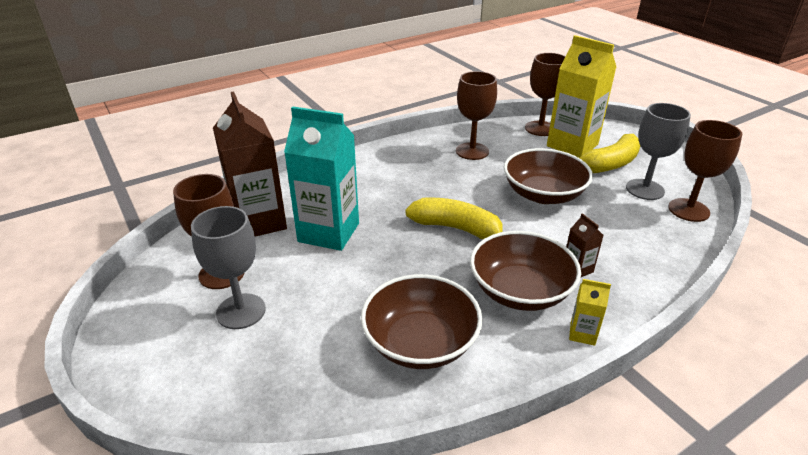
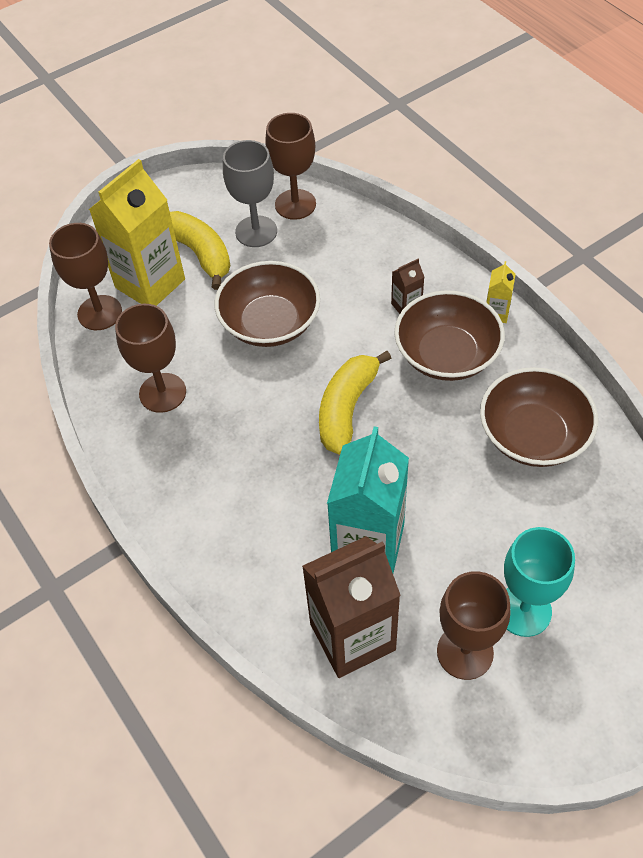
camera: 90 degrees left, 20 degrees up
grey goblet [191,206,266,329] -> turquoise goblet [504,527,575,637]

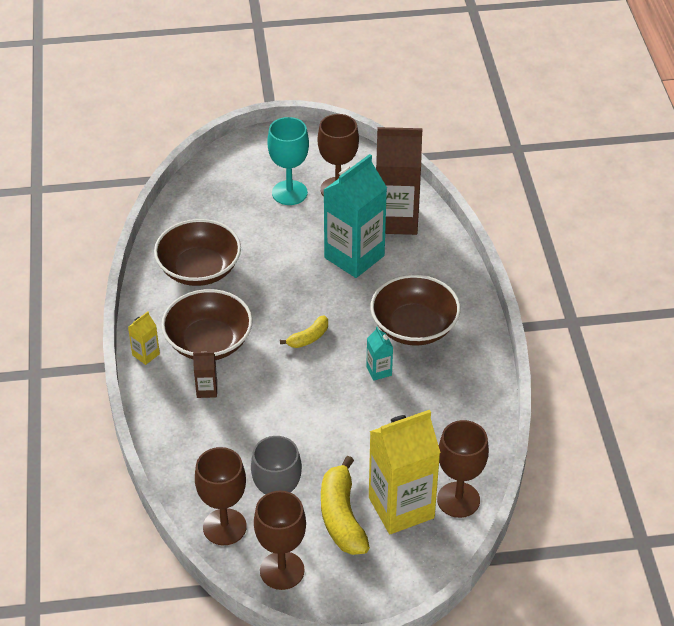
camera: 155 degrees left, 10 degrees down
brown goblet [115,304,186,413] -> brown goblet moved to [254,491,306,590]
brown bowl [215,261,320,347] -> brown bowl moved to [370,275,461,346]
yellow banana [319,351,391,455] -> yellow banana [280,315,328,348], size x0.55
none -> turquoise carton [366,327,393,381]

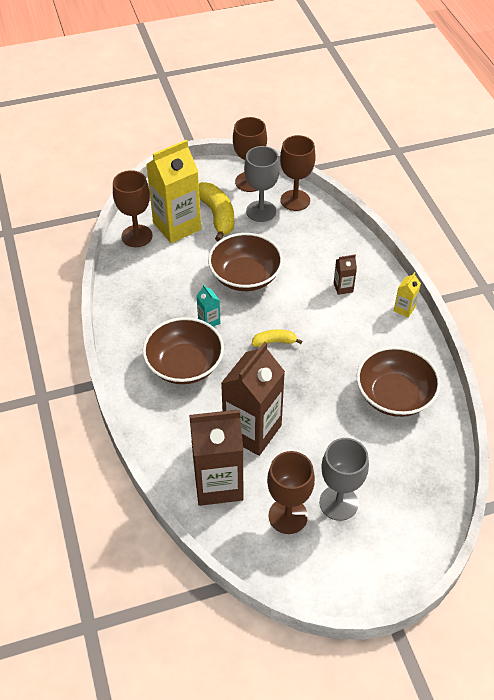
camera: 170 degrees right, 5 degrees up
brown bowl [161,289,253,360] -> brown bowl moved to [208,233,283,291]
turquoise goblet [267,117,309,205] -> grey goblet [319,438,369,521]
yellow banana [280,315,328,348] -> yellow banana turned 45 degrees clockwise [252,329,302,347]
turquoise carton [324,154,387,278] -> brown carton [221,342,285,456]

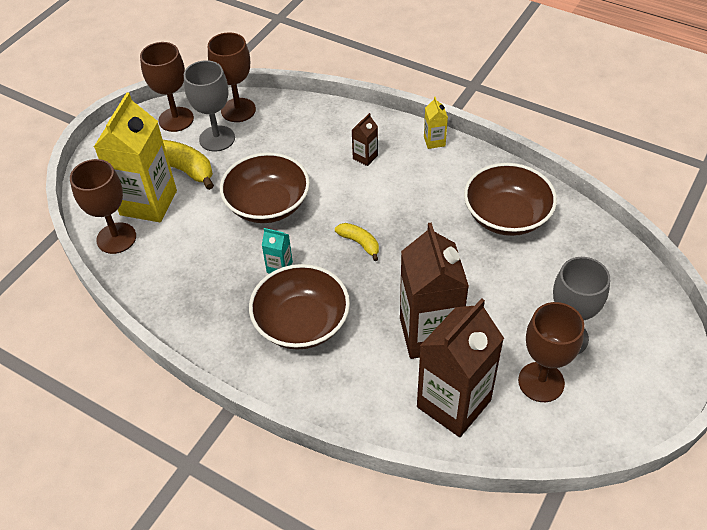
camera: 40 degrees left, 0 degrees up
yellow banana [252,329,302,347] -> yellow banana turned 90 degrees clockwise [335,223,379,261]

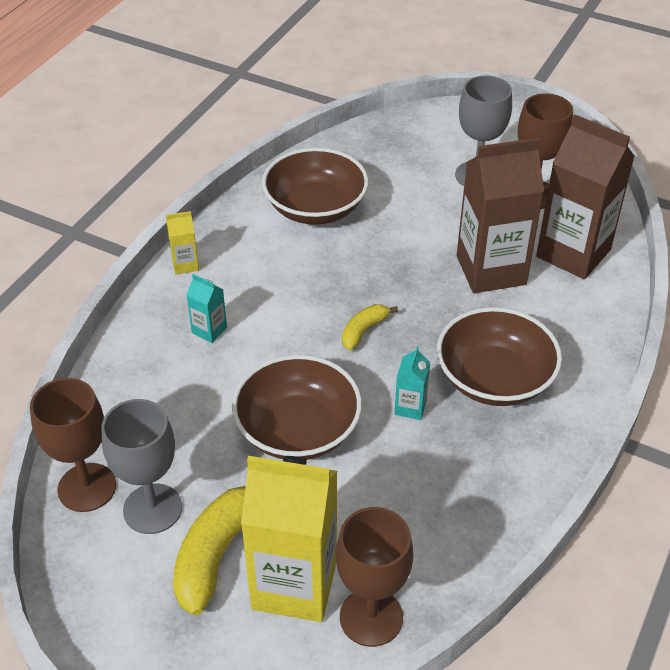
camera: 95 degrees left, 5 degrees down
brown goblet [140,42,194,132] -> none
brown carton [352,113,378,166] -> turquoise carton [186,274,227,343]

